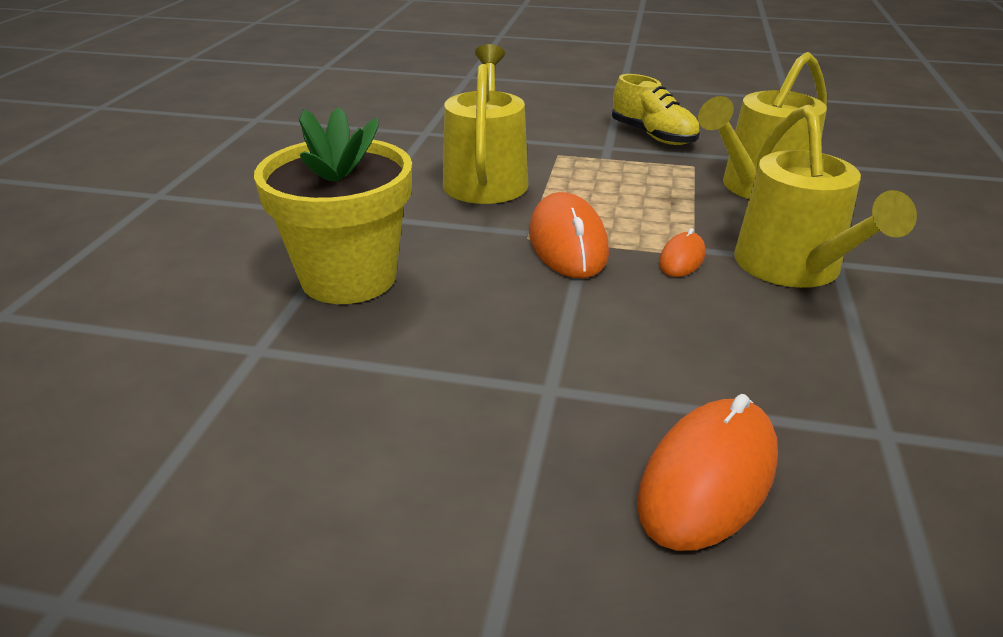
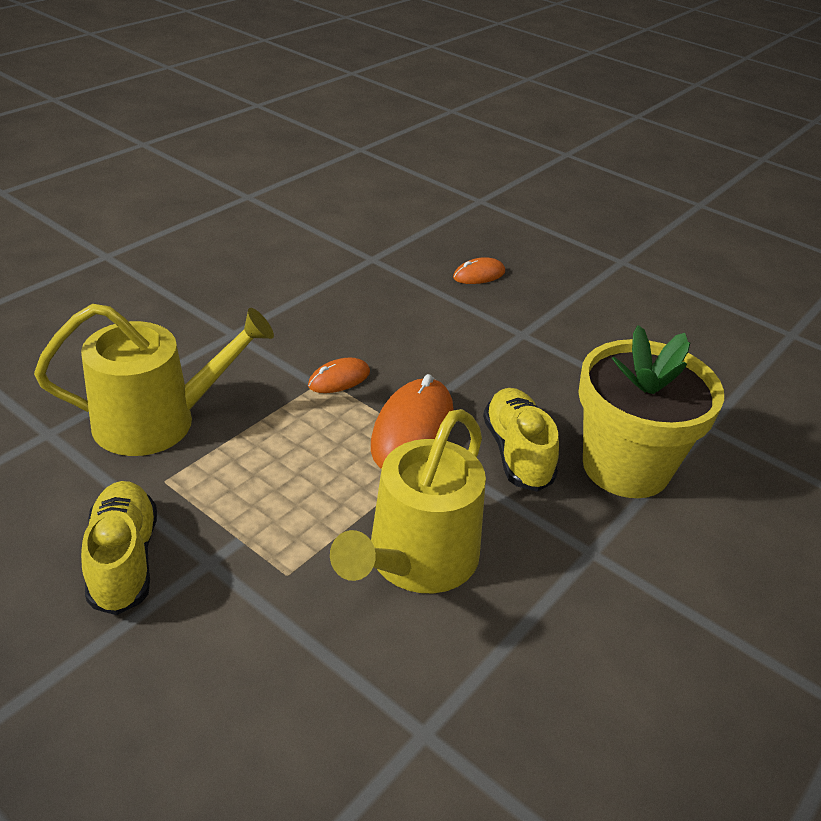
camera: 155 degrees left, 5 degrees up
orange mouse [637,394,778,551] -> orange mouse [453,257,505,284], size x0.53
yellow watering can [734,105,917,288] -> none
none -> yellow shoe [483,388,559,492]

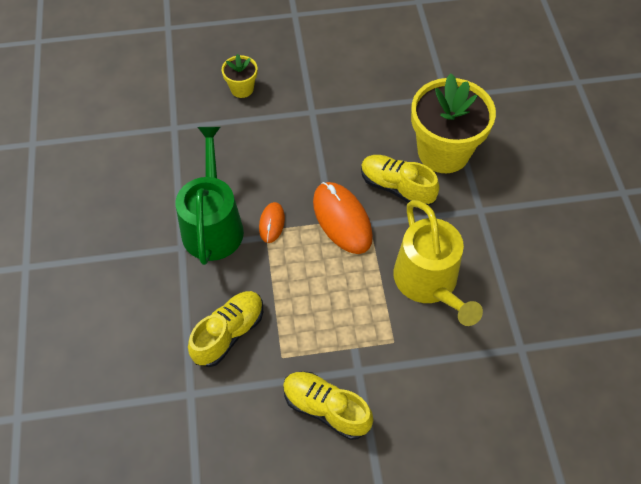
camera: 45 degrees left, 20 degrees up
yellow watering can [34,304,274,456] -> yellow shoe [188,291,263,367]
orange mouse [453,257,505,284] -> yellow flower pot [222,54,257,98]
none -> green watering can [176,127,244,265]

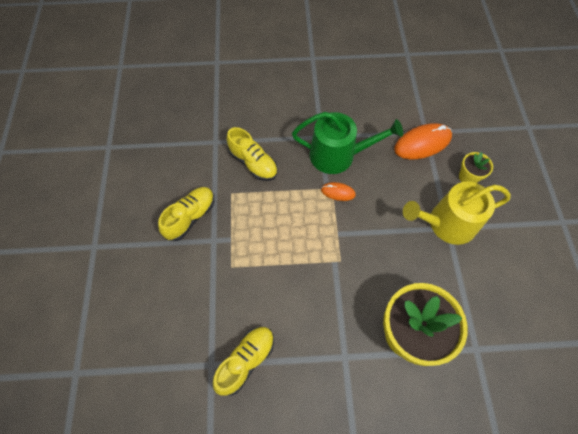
camera: 95 degrees right, 5 degrees up
orange mouse [313,182,373,254] -> orange mouse moved to [394,123,452,159]
yellow shoe [361,155,440,206] -> yellow shoe moved to [213,327,274,396]
yellow watering can [393,200,483,326] -> yellow watering can moved to [403,182,511,245]

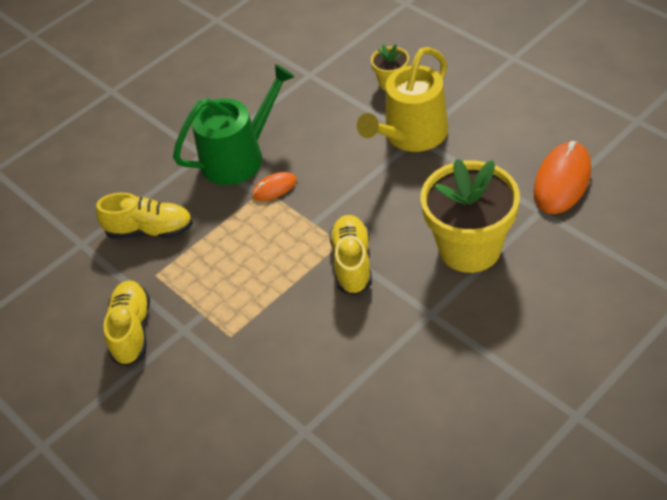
camera: 35 degrees left, 15 degrees down
yellow shoe [213,327,274,396] -> yellow shoe moved to [329,215,372,296]
orange mouse [394,123,452,159] -> orange mouse moved to [534,141,591,214]

